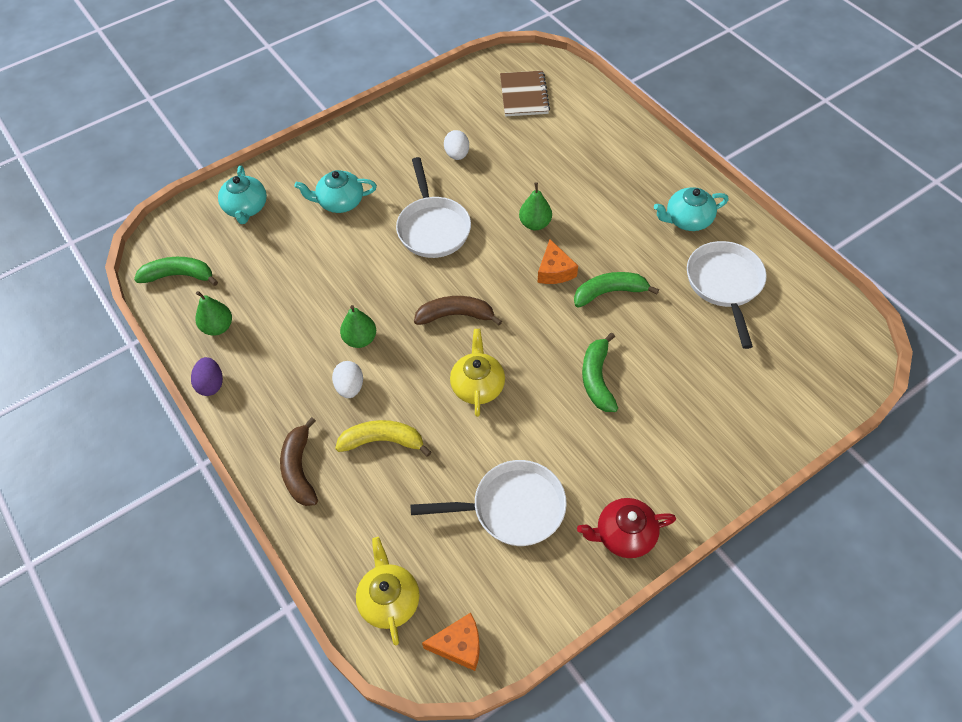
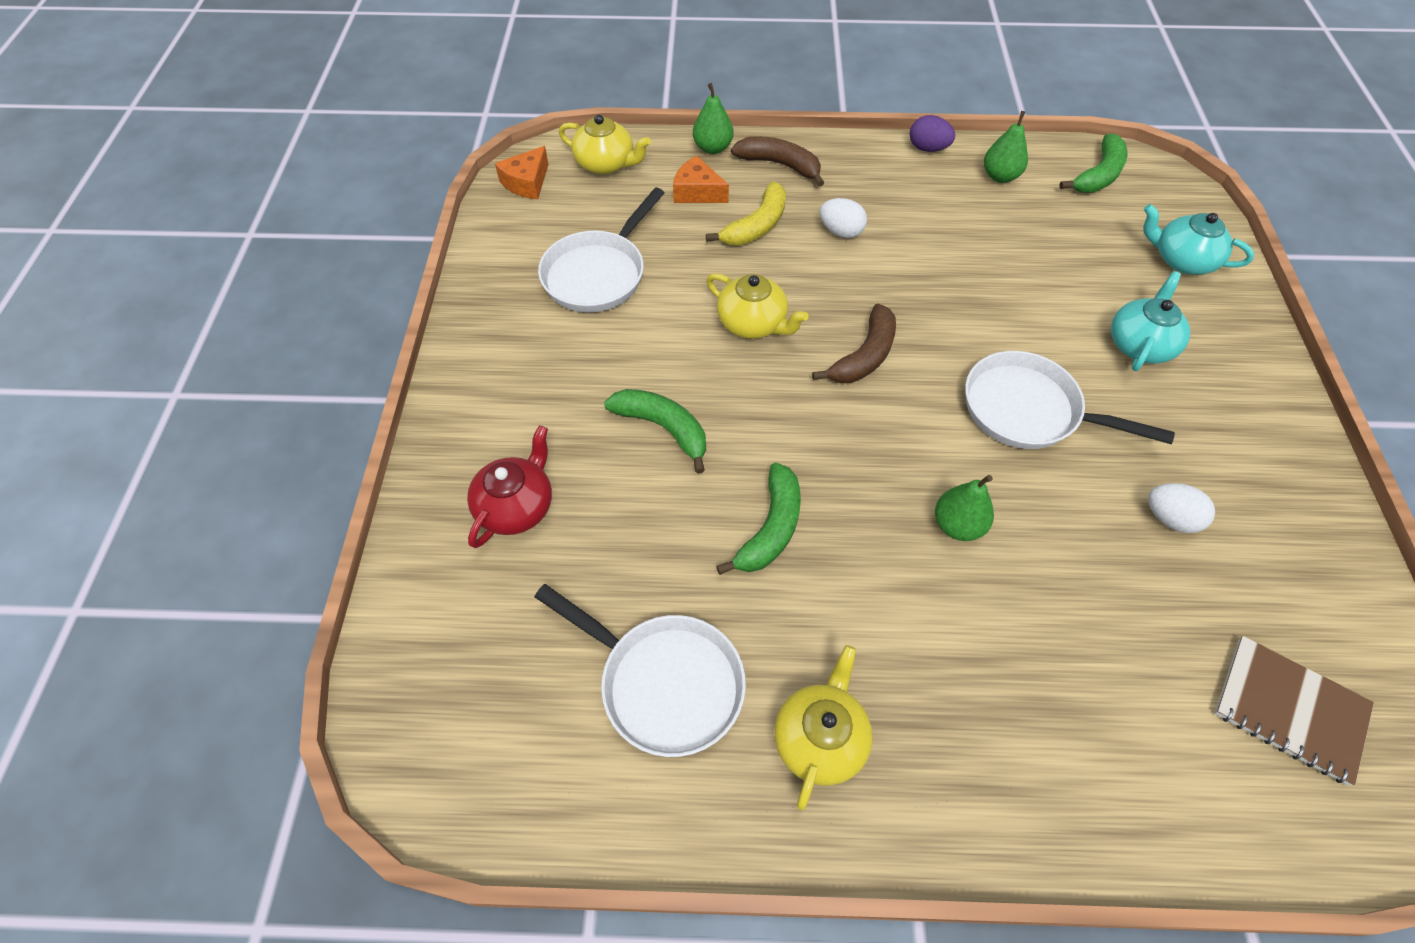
camera: 125 degrees right, 0 degrees up
green pear [340,305,376,348] -> green pear moved to [693,83,734,154]
orange cheese [537,239,578,284] -> orange cheese moved to [673,156,729,203]
red teapot [577,498,676,558] -> red teapot moved to [467,425,552,548]
turquoise teapot [654,187,729,231] -> yellow teapot [774,645,873,810]

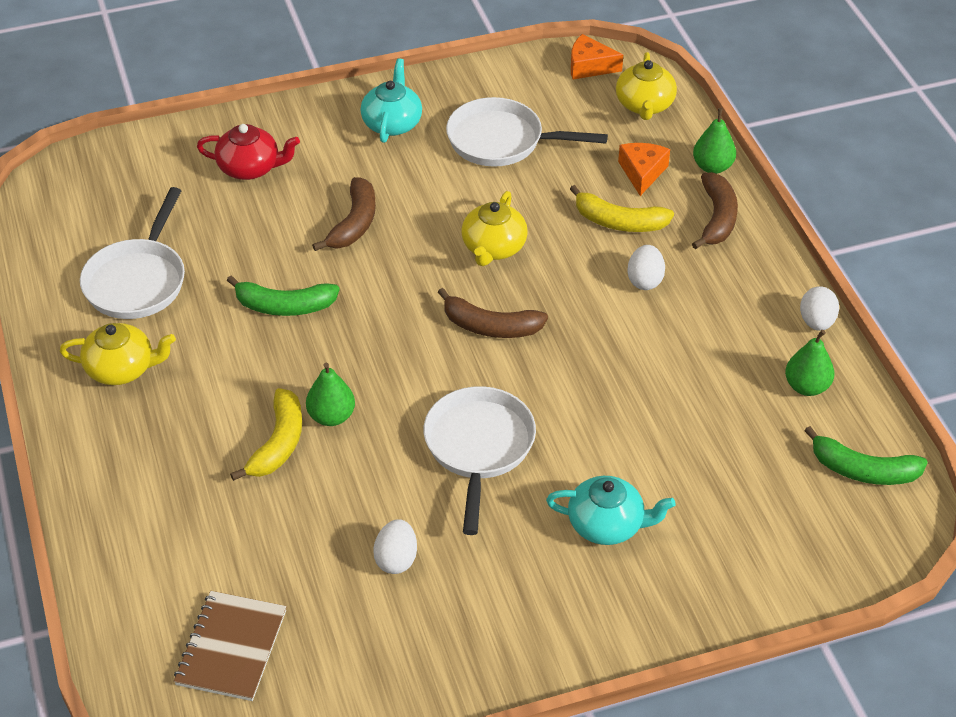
camera: 70 degrees right, 10 degrees down
green banana [604,389,706,474] -> brown banana [312,177,376,251]
purple egg [910,115,955,152] -> white egg [800,286,839,331]
turquoise teapot [1143,204,1254,275] -> turquoise teapot moved to [361,58,422,143]
none -> yellow banana [230,388,302,481]

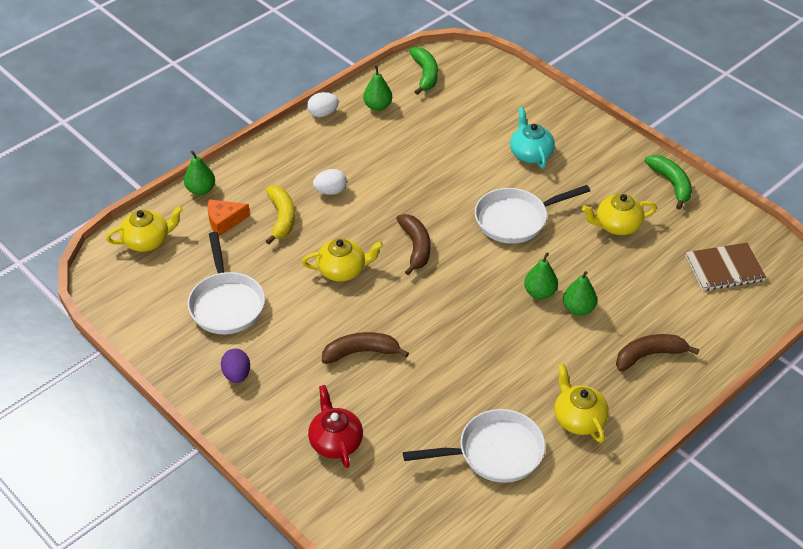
camera: 115 degrees left, 0 degrees up
green banana [227,276,340,316] -> green banana moved to [645,155,692,210]
yellow banana [230,388,302,481] -> green pear [563,271,597,316]
turquoise teapot [361,58,422,143] -> purple egg [221,349,250,383]
white egg [373,519,417,574] -> yellow teapot [582,194,657,235]
orange cheese [571,34,623,79] -> none
brown banana [692,172,738,250] -> brown banana moved to [616,334,699,372]

